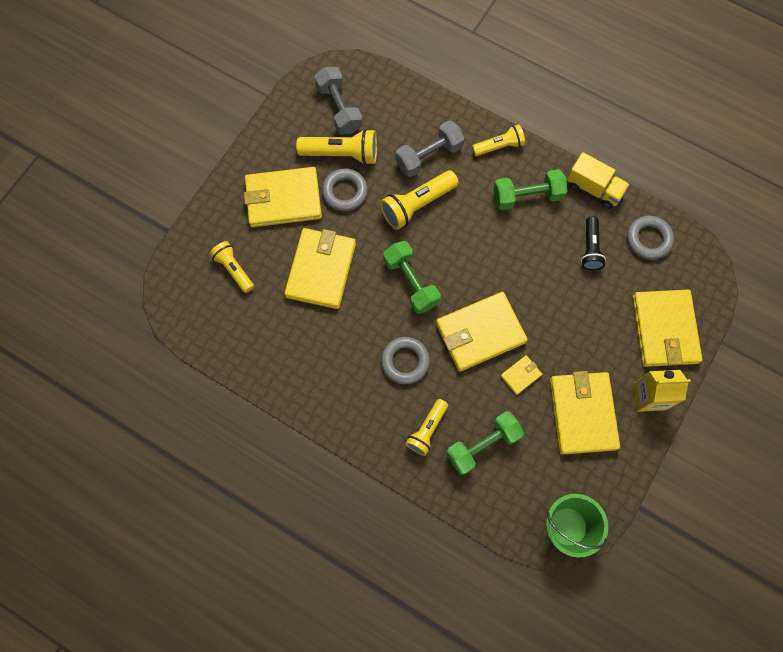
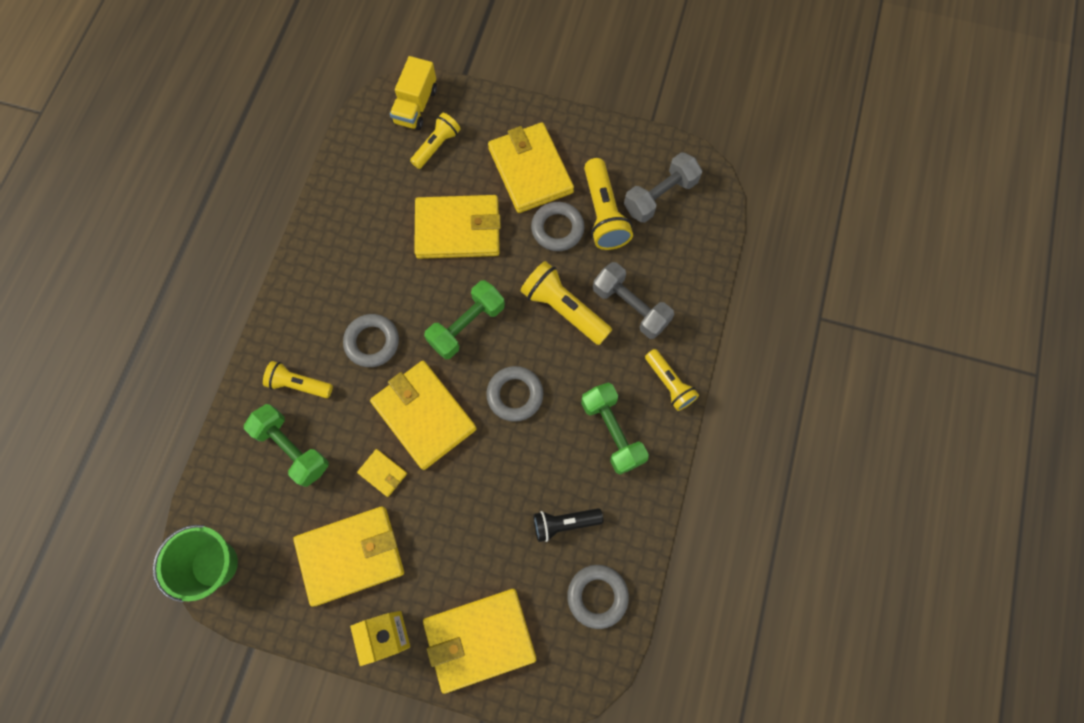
camera: 75 degrees right, 0 degrees up
yellow truck [567,152,630,209] -> yellow truck moved to [390,56,437,130]
none -> grey ring [486,366,543,422]

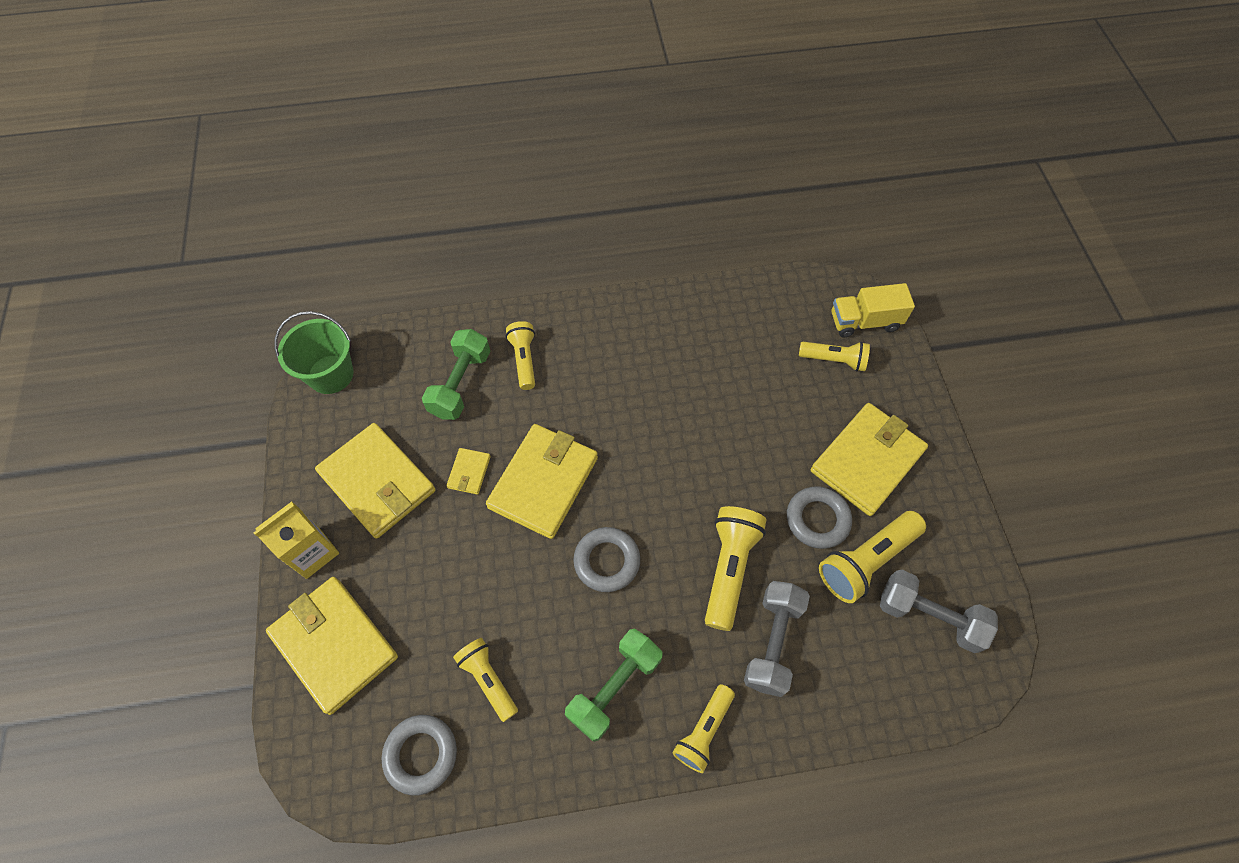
camera: 65 degrees right, 10 degrees down
grey ring [343,314,399,367] -> none
yellow wallet [414,195,501,259] -> none
green dumbbell [424,280,505,359] -> none
black flashlight [533,508,603,542] -> yellow flashlight [453,638,518,722]

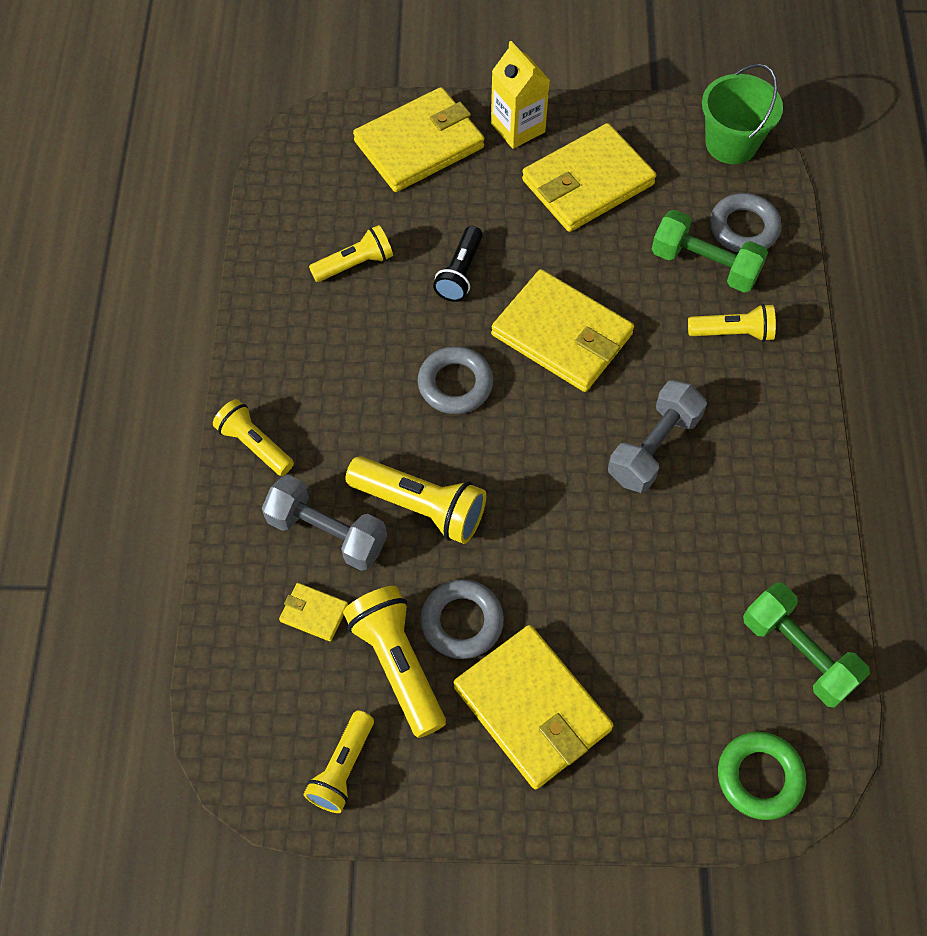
camera: 100 degrees right, 0 degrees up
grey ring [382,715,457,795] -> grey ring moved to [710,193,782,253]
yellow wallet [446,448,491,495] -> yellow wallet moved to [279,583,348,642]
green dumbbell [565,629,663,742] -> green dumbbell moved to [743,583,870,708]
yellow flashlight [799,342,870,371] -> yellow flashlight moved to [304,711,374,813]
yellow truck [832,283,915,337] -> green ring [718,732,806,820]
grey dumbbell [880,570,998,653] -> grey dumbbell moved to [608,380,707,493]
none -> black flashlight [433,226,483,302]

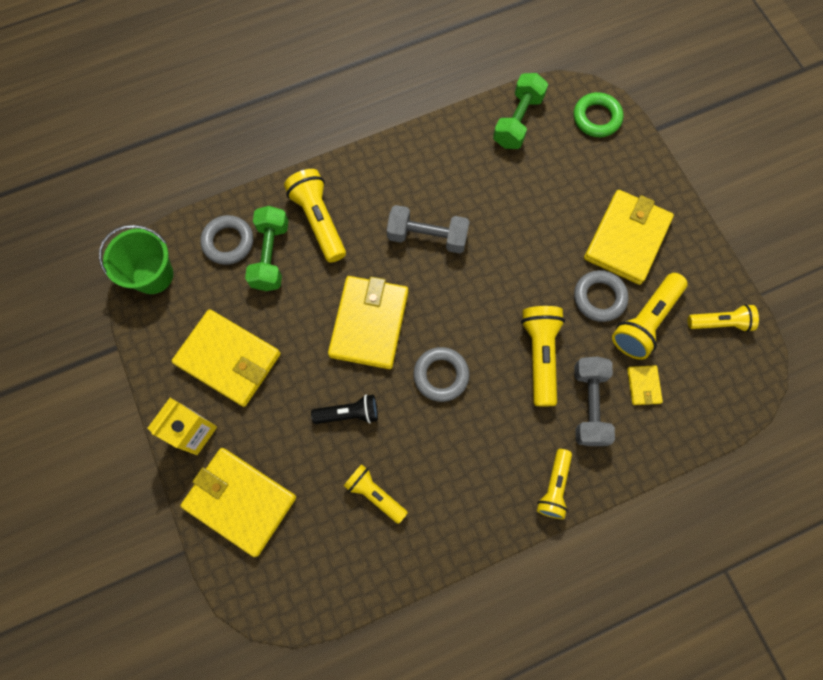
camera: 115 degrees left, 10 degrees up
yellow flashlight [688,304,776,342] -> yellow flashlight [284,169,346,263], size x1.53

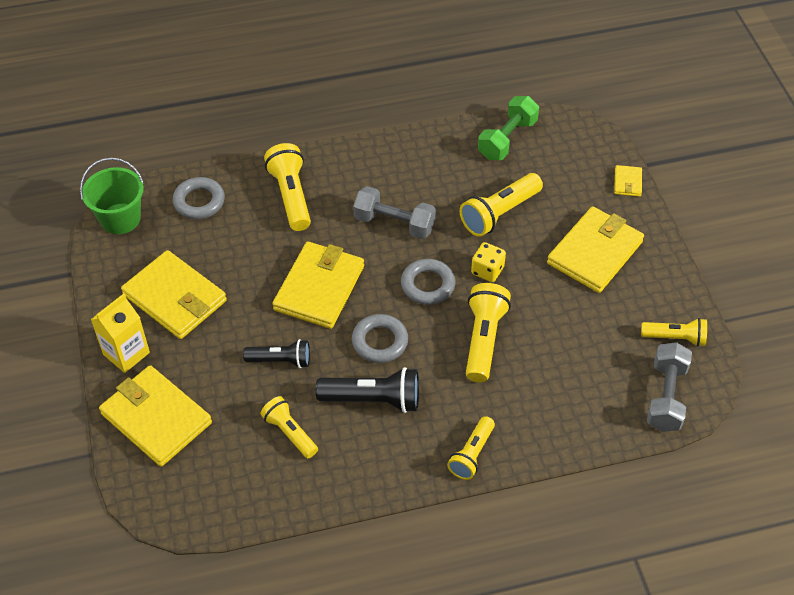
camera: 10 degrees right, 20 degrees down
green dumbbell [245,206,288,291] -> none
green ring [574,92,623,137] -> none
grey ring [574,270,629,322] -> grey ring moved to [401,259,455,305]
grey dumbbell [574,357,615,446] -> grey dumbbell moved to [647,342,692,432]
yellow flashlight [612,273,687,360] -> yellow flashlight moved to [460,173,543,237]
yellow wallet [627,365,663,405] -> yellow wallet moved to [614,165,642,197]
none -> black flashlight [316,367,419,413]
none -> yellow dice [471,242,506,282]

